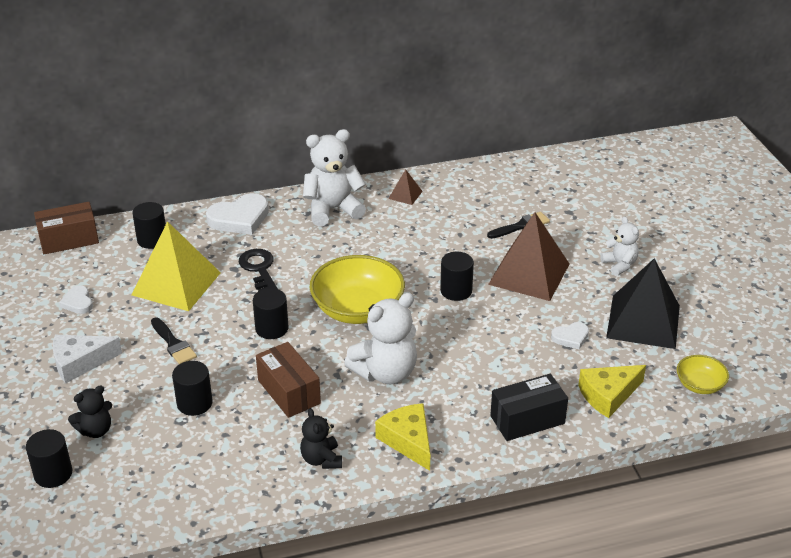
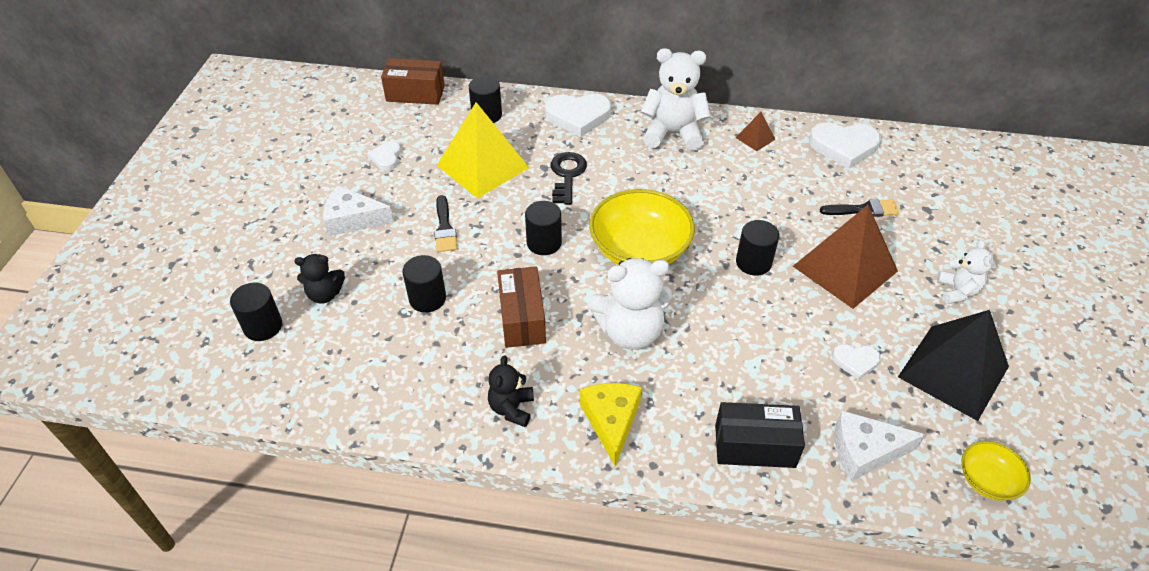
camera: 25 degrees right, 10 degrees up
yellow cheese [578,365,646,418] -> white cheese [835,410,926,481]
none -> white heart [809,122,881,169]

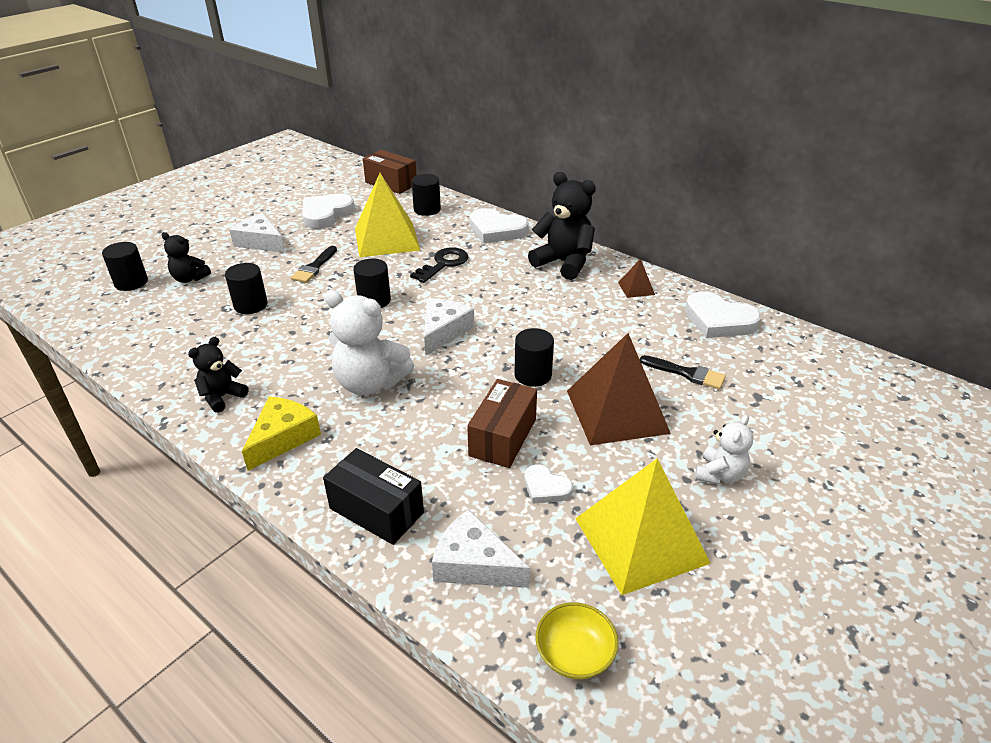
camera: 30 degrees right, 10 degrees down
white heart [368,141,401,171] -> white heart [302,194,355,229], size x1.85
brown box [497,266,546,348] -> brown box moved to [467,379,537,468]
yellow bowl [589,189,695,265] -> white cheese [424,298,474,355]
white teddy bear [641,48,711,151] -> black teddy bear [528,172,596,280]
black pyramid [898,310,1009,421] -> yellow pyramid [575,458,711,595]

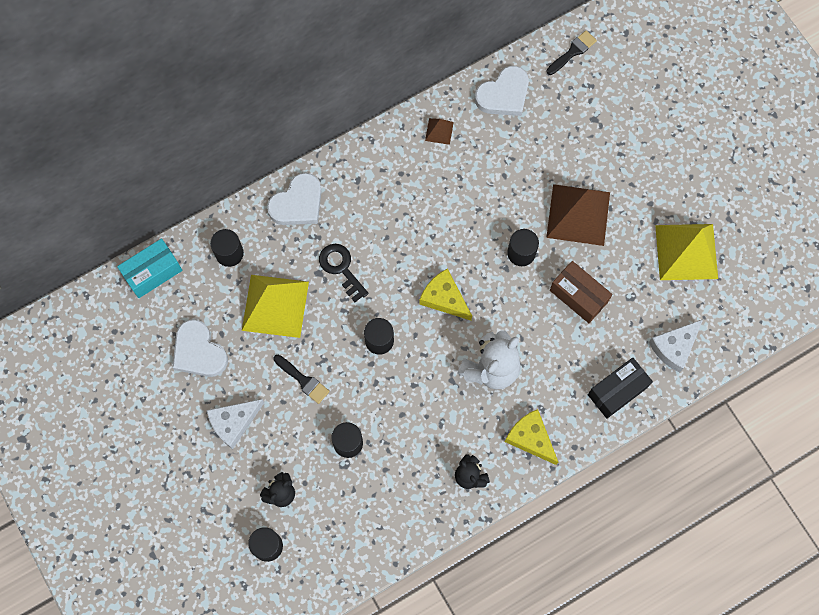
camera: 70 degrees left, 35 degrees up
brown box [363,150,417,194] -> turquoise box [117,238,182,298]
white cheese [424,298,474,355] -> yellow cheese [419,268,472,321]
white heart [524,464,573,504] -> none
black teddy bear [528,172,596,280] -> none
yellow bowl [536,602,618,679] -> none
black brush [640,355,726,390] -> black brush moved to [547,30,597,75]
white teddy bear [695,415,753,485] -> none

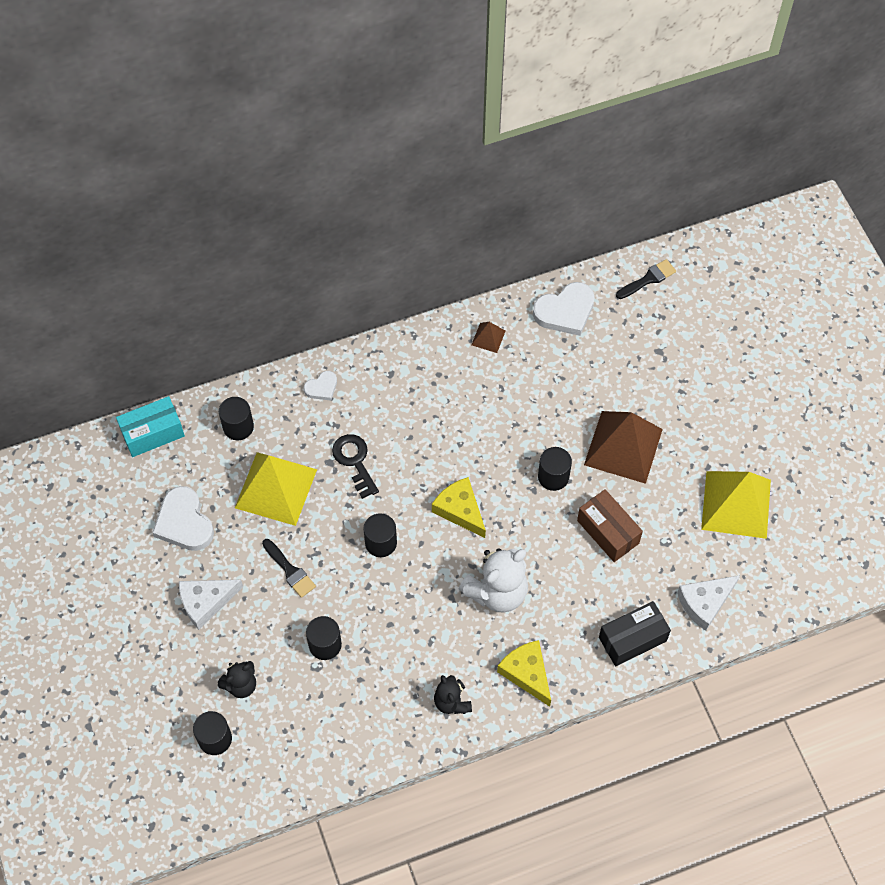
camera: 10 degrees right, 10 degrees down
white heart [267,173,322,225] -> white heart [304,371,337,400], size x0.54

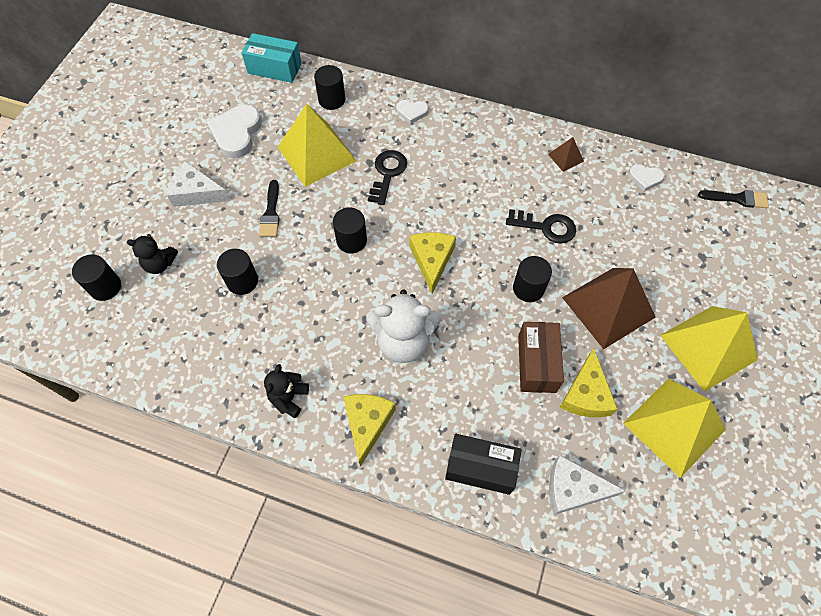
camera: 40 degrees right, 0 degrees up
white heart [533,282,595,336] -> white heart [628,164,665,191], size x0.54
none -> black key [506,209,576,244]
none -> yellow cheese [560,348,618,417]
none -> yellow pyramid [660,306,758,392]

